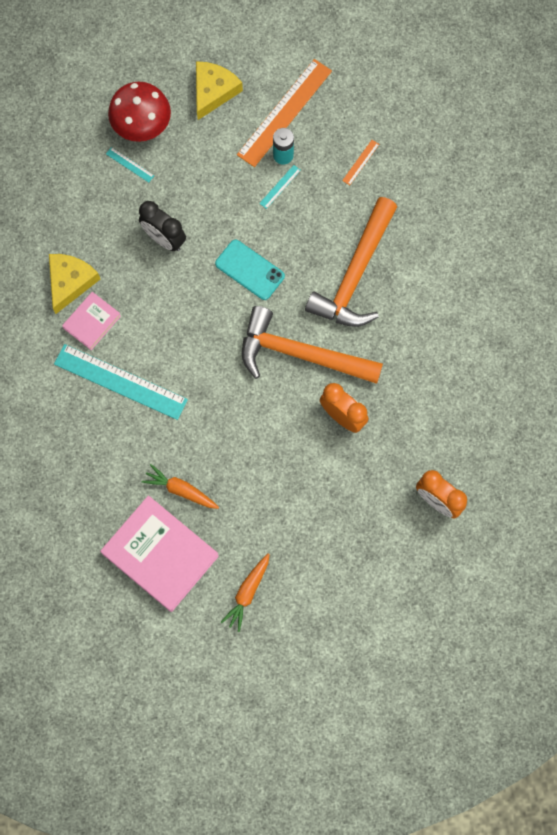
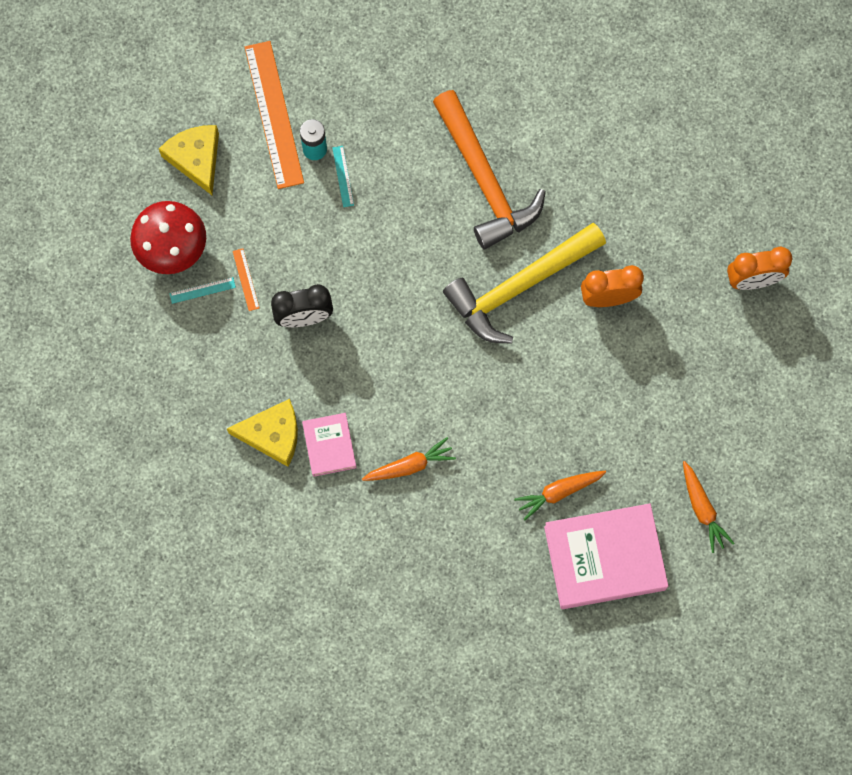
camera: 50 degrees left, 0 degrees up
yellow cheese [49,254,100,314] -> yellow cheese turned 120 degrees clockwise [227,399,298,467]
turquoise ruler [54,344,188,420] -> orange carrot [362,437,456,481]
turquoise phone [215,240,285,300] -> none
orange hammer [242,306,383,384] -> yellow hammer [443,223,606,344]
orange ruler [342,140,379,185] -> orange ruler moved to [233,248,259,311]

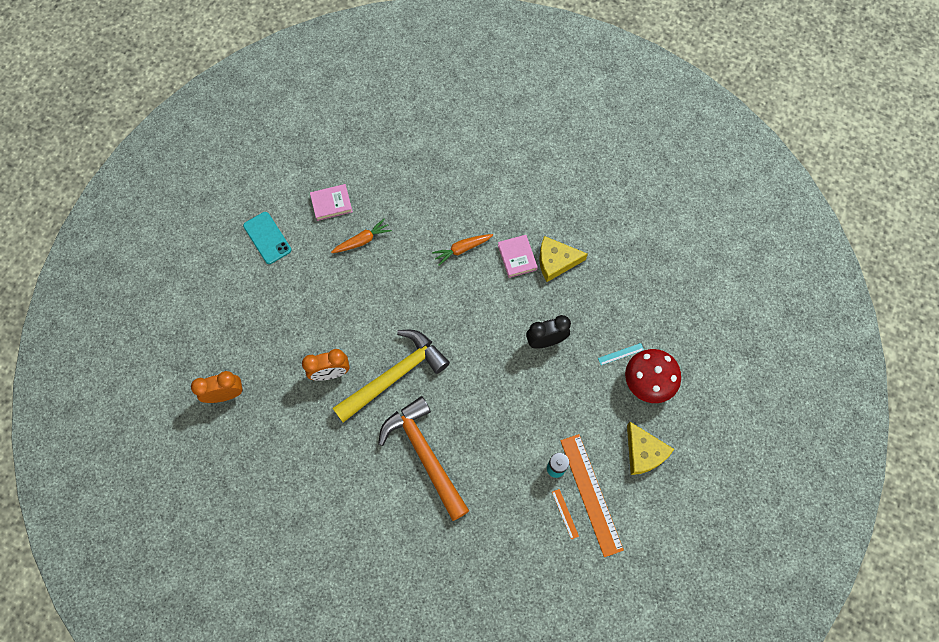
camera: 175 degrees right, 5 degrees down
orange ruler [233,248,259,311] -> orange ruler moved to [552,489,579,539]
turquoise ruler [332,146,354,207] -> none
pink book [544,503,668,609] -> pink book [310,184,353,221], size x0.53
orange carrot [683,461,734,553] -> turquoise phone [243,212,291,264]

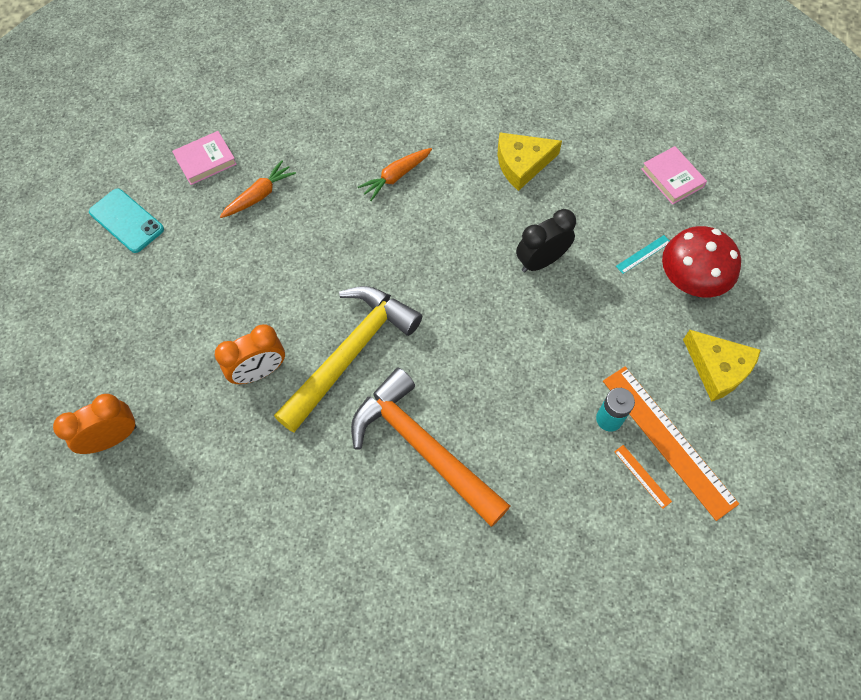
camera: 15 degrees left, 5 degrees down
pink book [498,235,538,278] -> pink book moved to [641,146,707,205]

